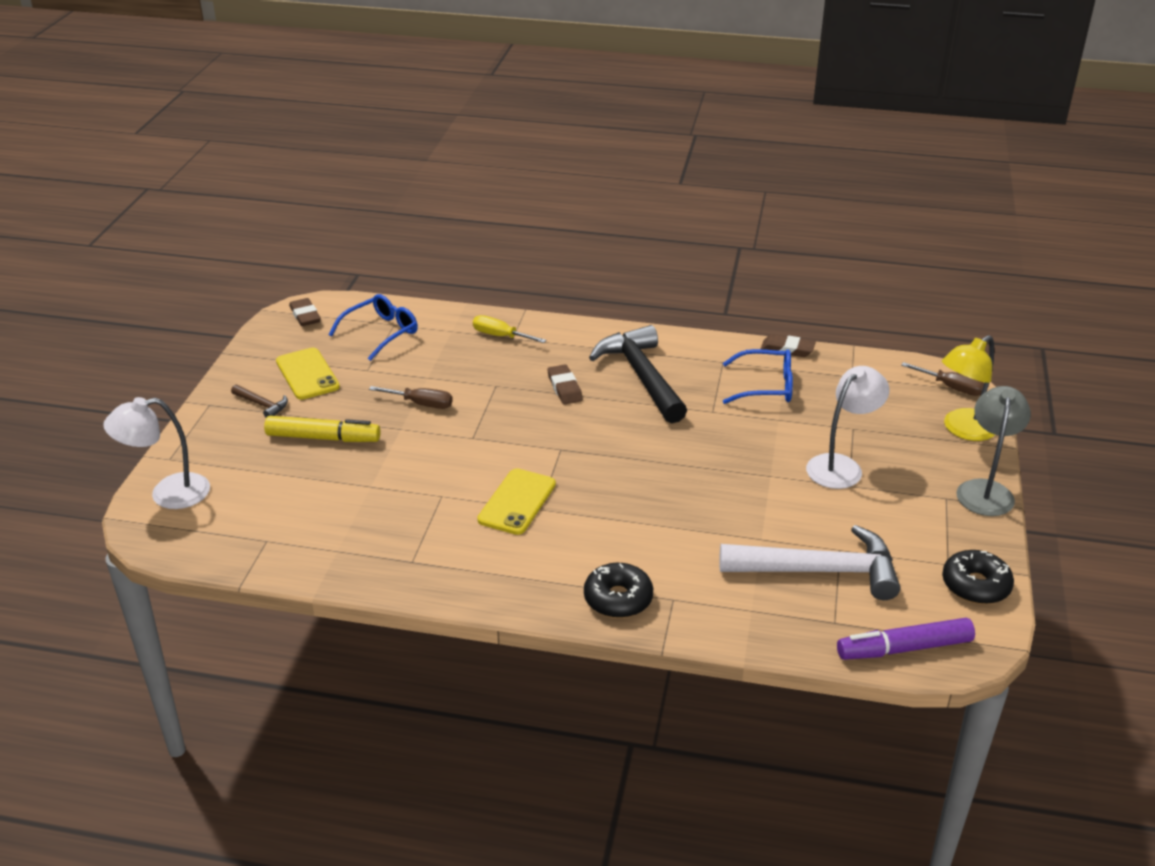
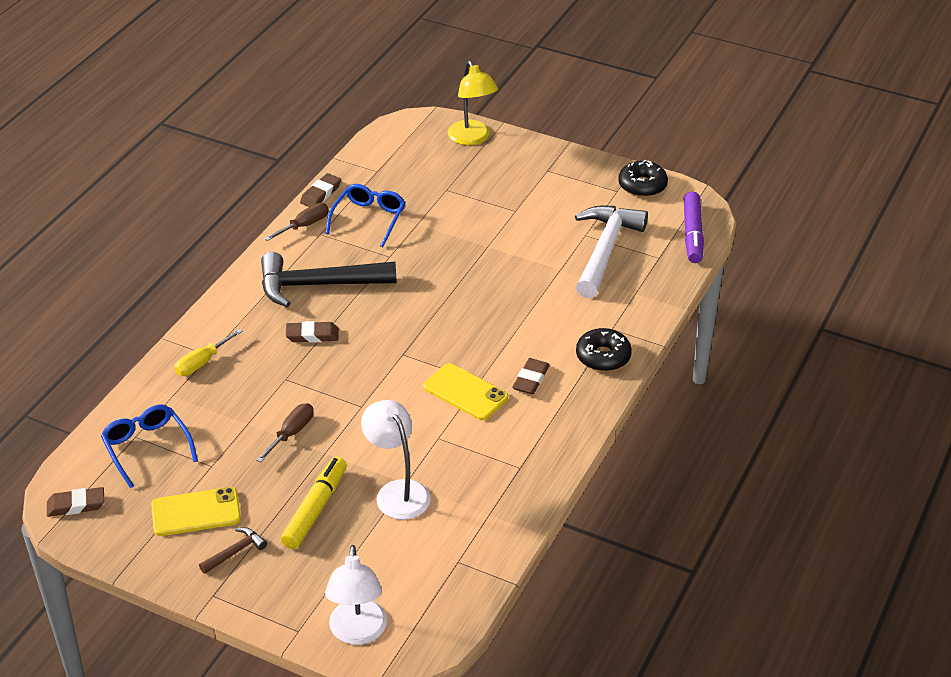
camera: 75 degrees left, 5 degrees up
white lamp [806,366,890,489] -> white lamp moved to [361,400,431,520]
brown screwdriver [901,362,984,396] -> brown screwdriver moved to [264,203,329,241]
grey lamp [956,386,1031,516] -> none
none -> brown eraser [512,358,550,394]

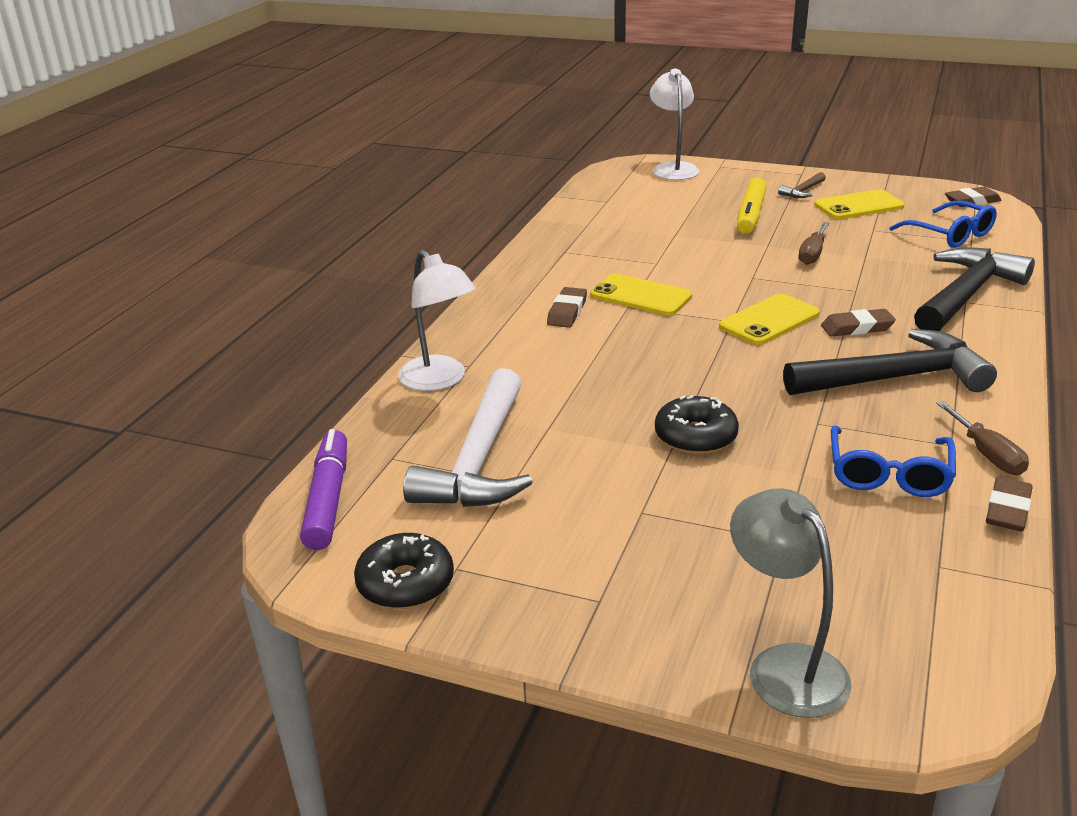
camera: 175 degrees right, 10 degrees down
yellow screwdriver [175,329,243,376] -> black hammer [914,247,1035,331]
brown screwdriver [264,203,329,241] -> brown screwdriver turned 60 degrees counterclockwise [936,401,1029,475]
white lamp [361,400,431,520] -> white lamp moved to [398,250,476,391]
yellow lamp [448,61,498,145] -> grey lamp [730,488,852,718]
black donut [576,328,632,371] -> black donut moved to [655,395,739,454]
none -> yellow phone [719,293,820,345]

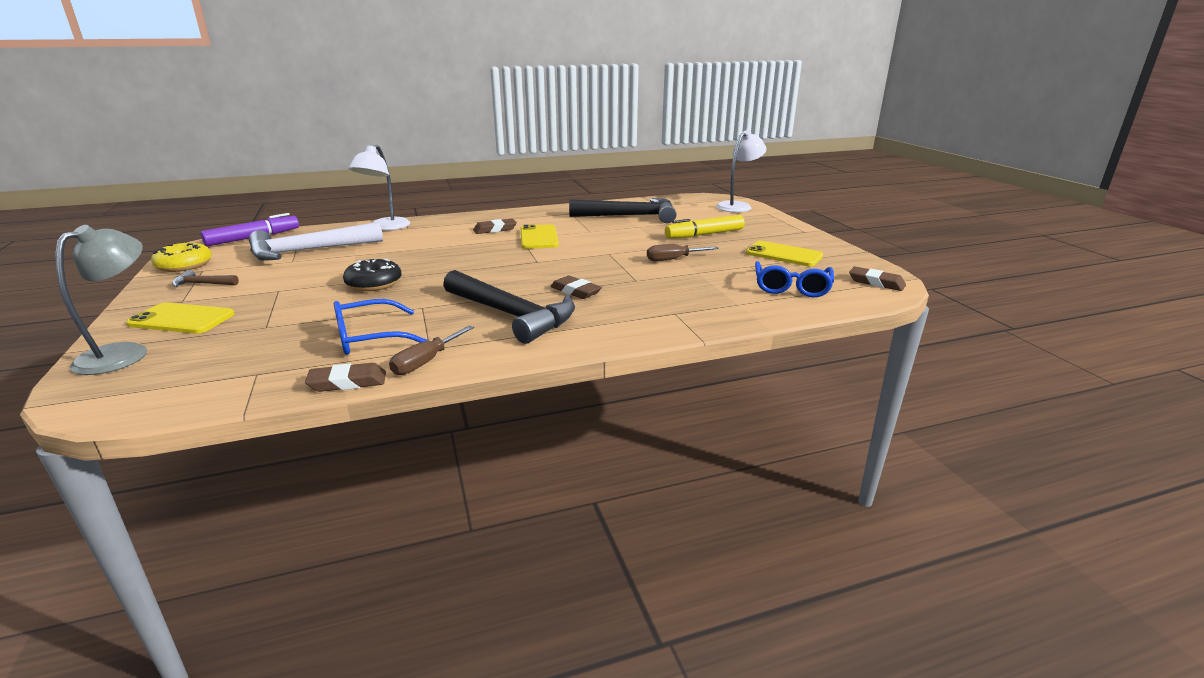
camera: 50 degrees right, 5 degrees down
black donut [354,533,454,609] -> yellow donut [151,243,212,272]
yellow phone [719,293,820,345] -> yellow phone moved to [126,303,235,334]
brown hammer [778,172,826,198] -> brown hammer moved to [172,270,239,287]
black hammer [914,247,1035,331] -> black hammer moved to [569,198,677,223]

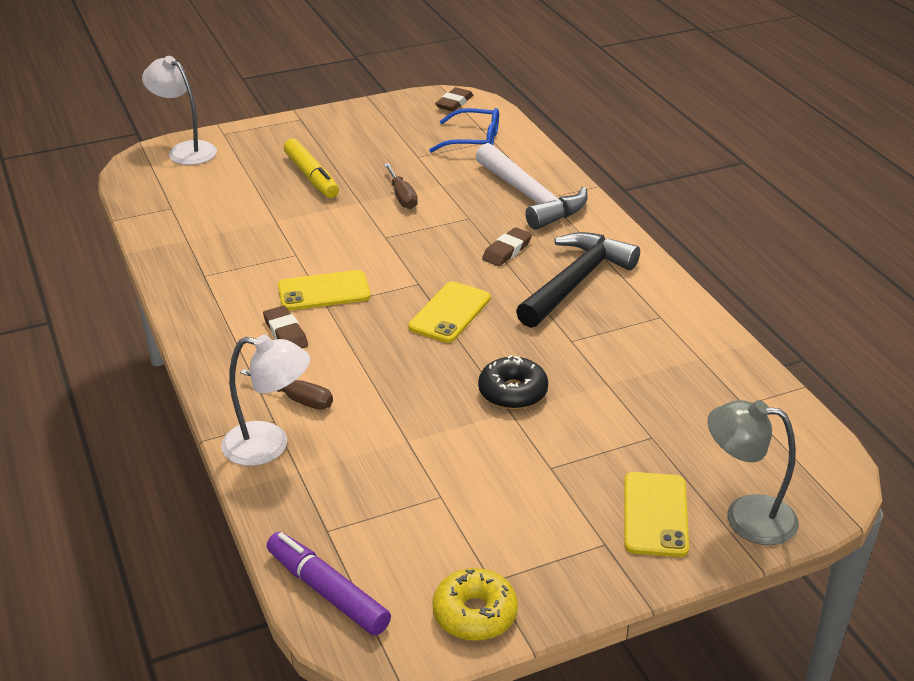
camera: 95 degrees left, 10 degrees up
brown hammer [172,270,239,287] -> none
white hammer [249,222,383,261] -> white hammer moved to [476,143,588,230]
brown eraser [305,363,386,392] -> none
blue glasses [334,299,428,355] -> none
brown screwdriver [389,325,474,375] -> brown screwdriver moved to [240,369,333,410]
black hammer [569,198,677,223] -> none
yellow phone [746,241,823,266] -> yellow phone moved to [408,281,491,343]

